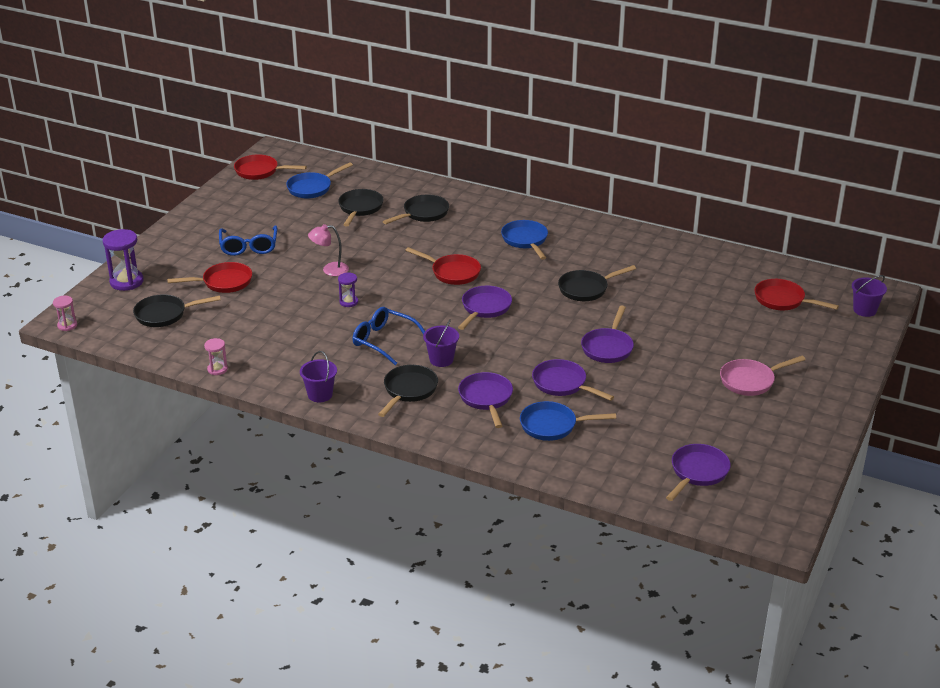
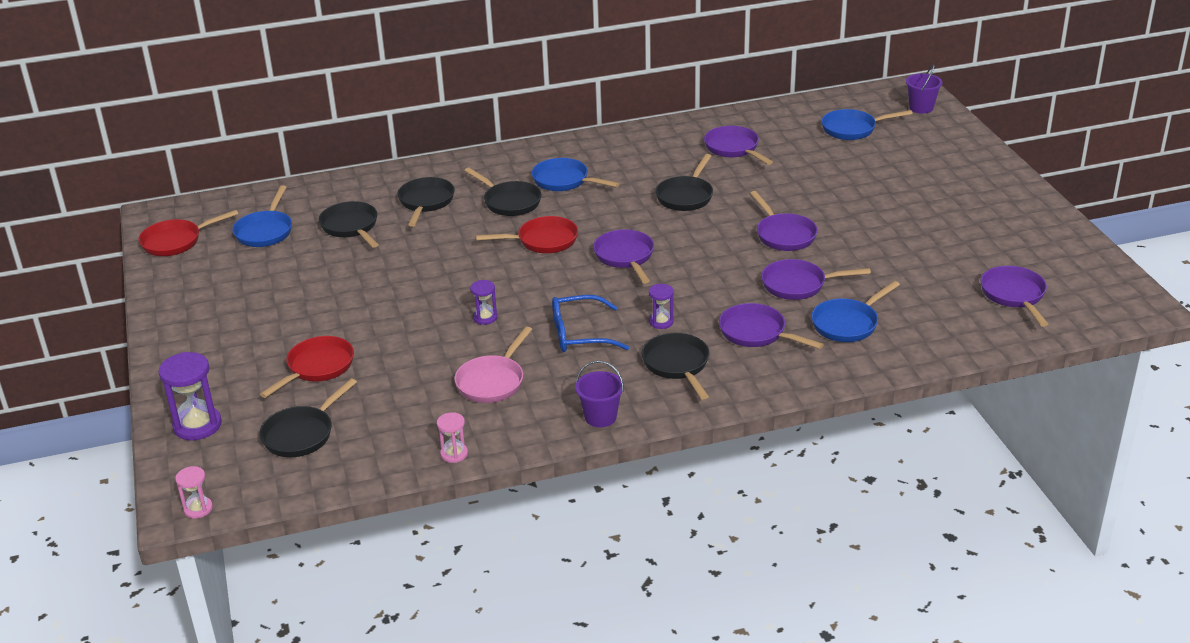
camera: 40 degrees left, 0 degrees up
blue glasses [219,225,277,256] -> none
pink lamp [308,224,349,276] -> none
purple bucket [423,319,459,367] -> purple hourglass [649,284,674,329]
pink pan [720,356,806,396] -> pink pan moved to [454,326,532,403]
red pan [754,279,839,310] -> blue pan [821,109,913,140]
none -> black pan [464,167,542,216]
none -> purple pan [704,126,773,165]

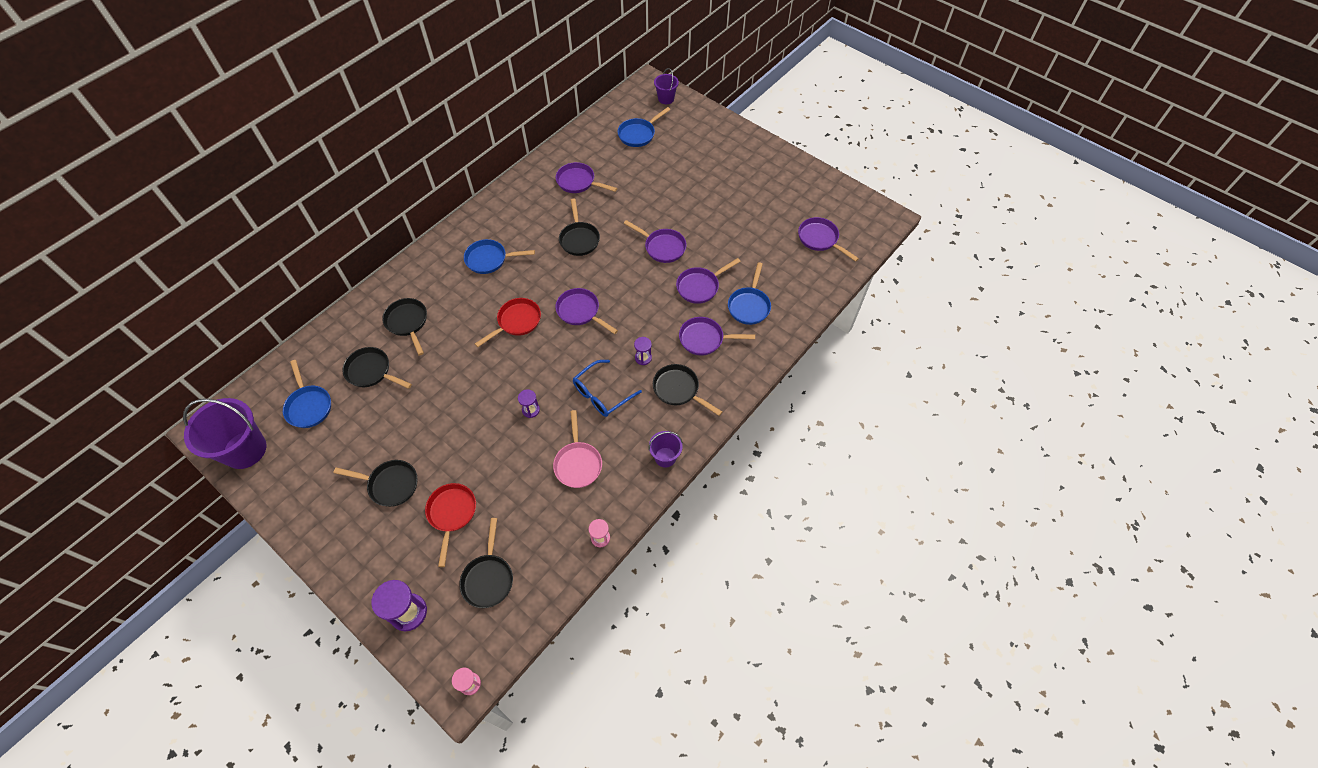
camera: 35 degrees left, 25 degrees up
red pan [139,210,238,256] -> purple bucket [183,398,266,469]
black pan [464,167,542,216] -> black pan moved to [333,460,418,507]

